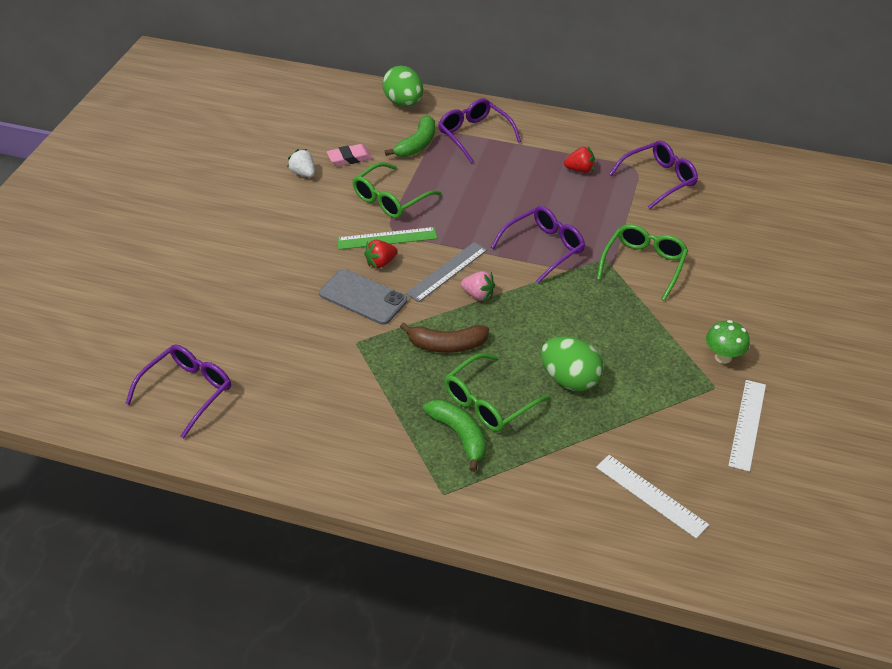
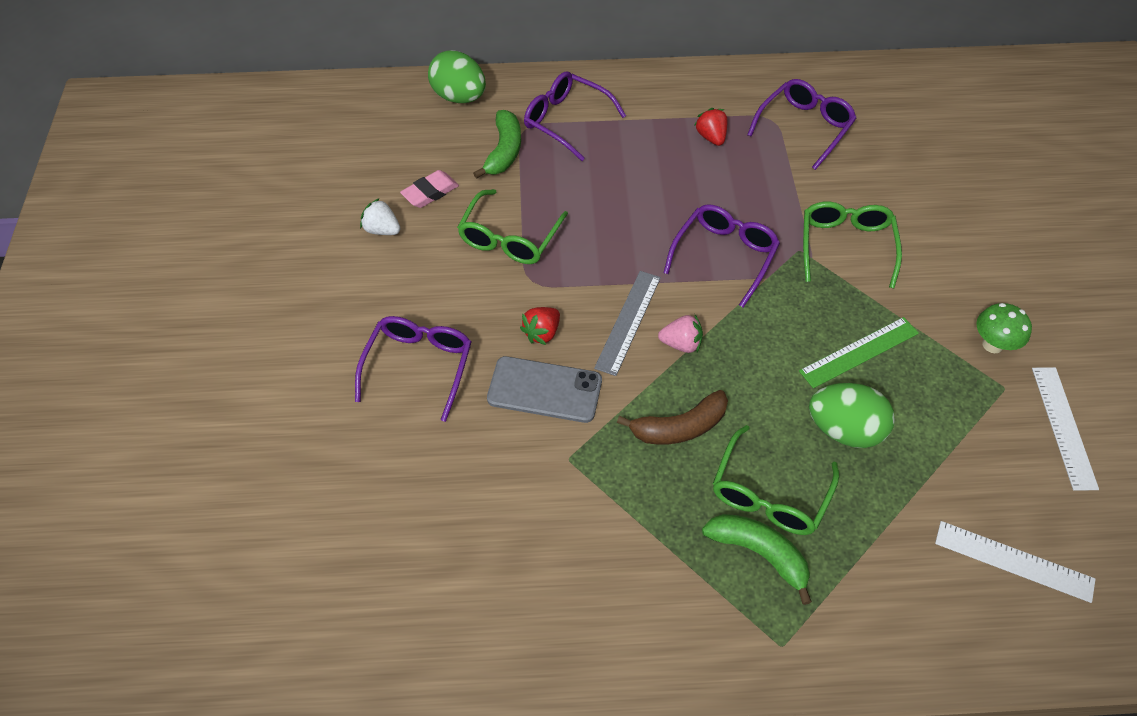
camera: 20 degrees left, 10 degrees up
purple glasses [125,344,231,439] -> purple glasses moved to [355,316,471,422]
green ruler [337,227,437,250] -> green ruler moved to [799,317,919,388]
red strawberry [564,147,595,173] -> red strawberry turned 90 degrees counterclockwise [694,108,727,146]

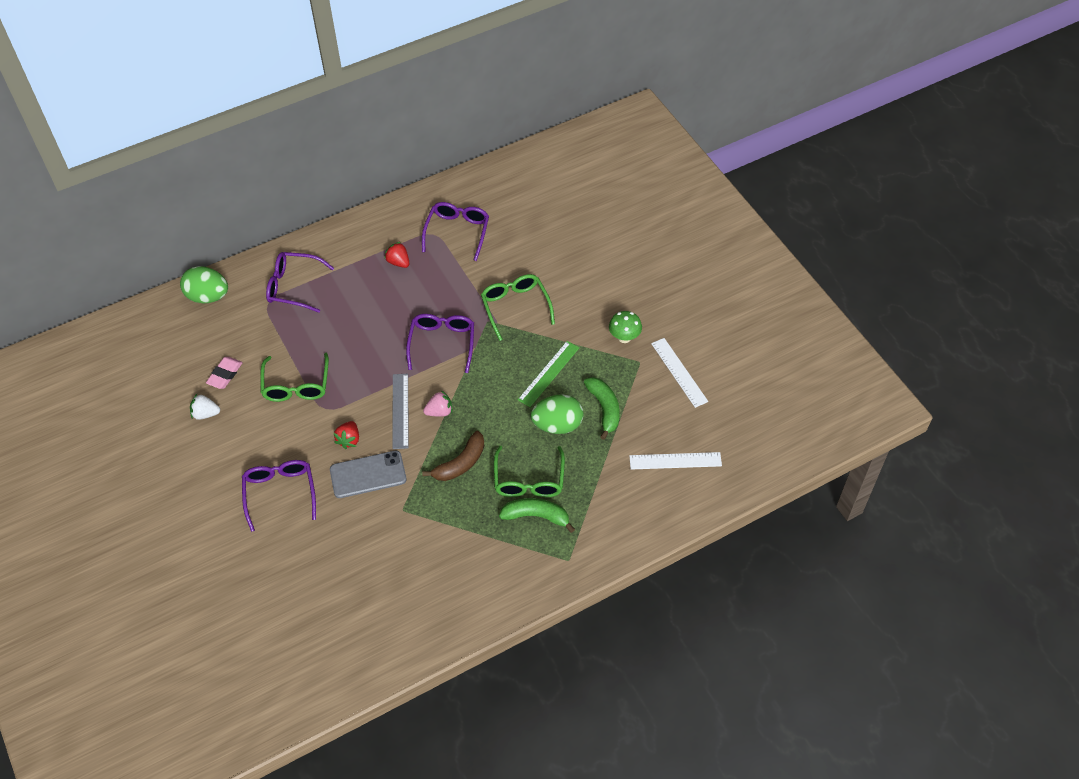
camera: 25 degrees left, 0 degrees up
green banana [473,110,521,179] -> green banana moved to [584,377,620,440]

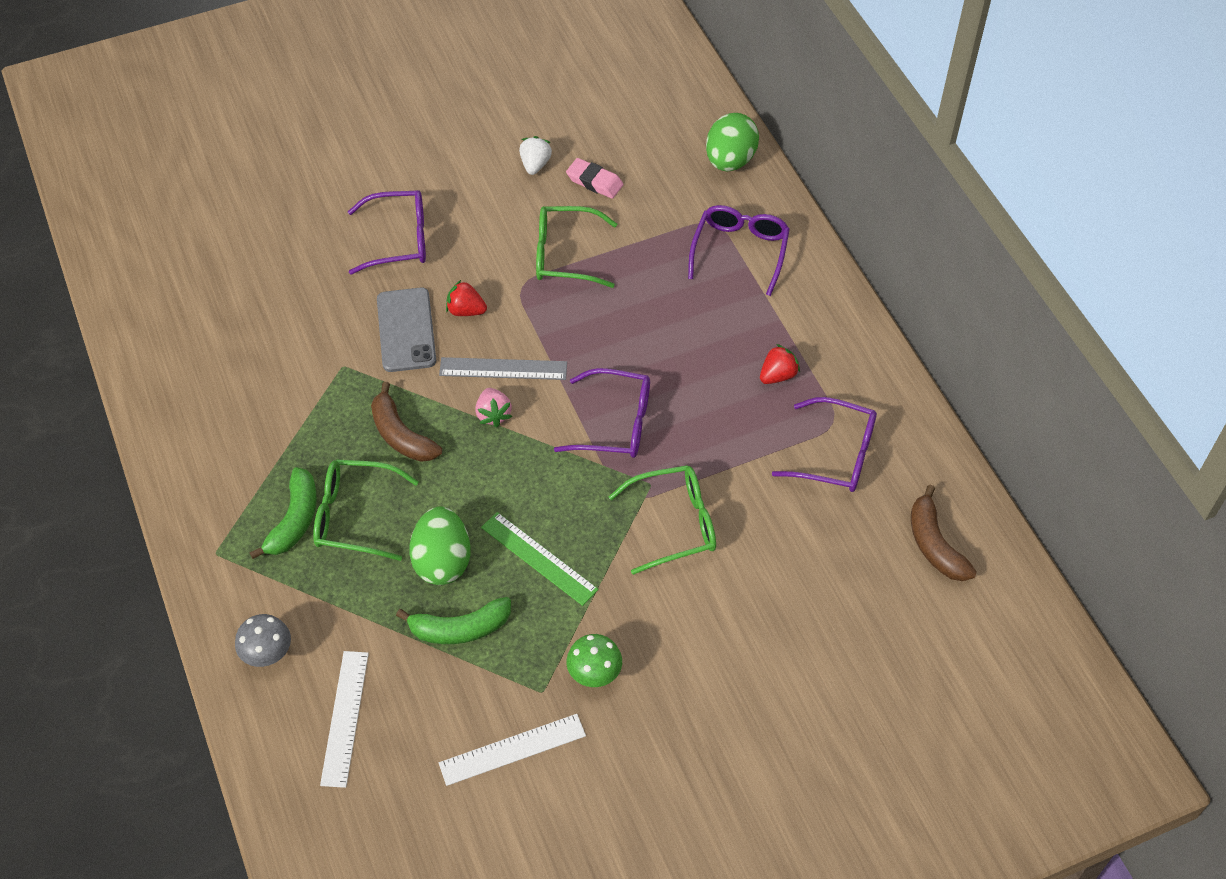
camera: 95 degrees right, 0 degrees up
none -> grey mushroom [235,614,291,667]
none -> brown banana [911,485,977,581]

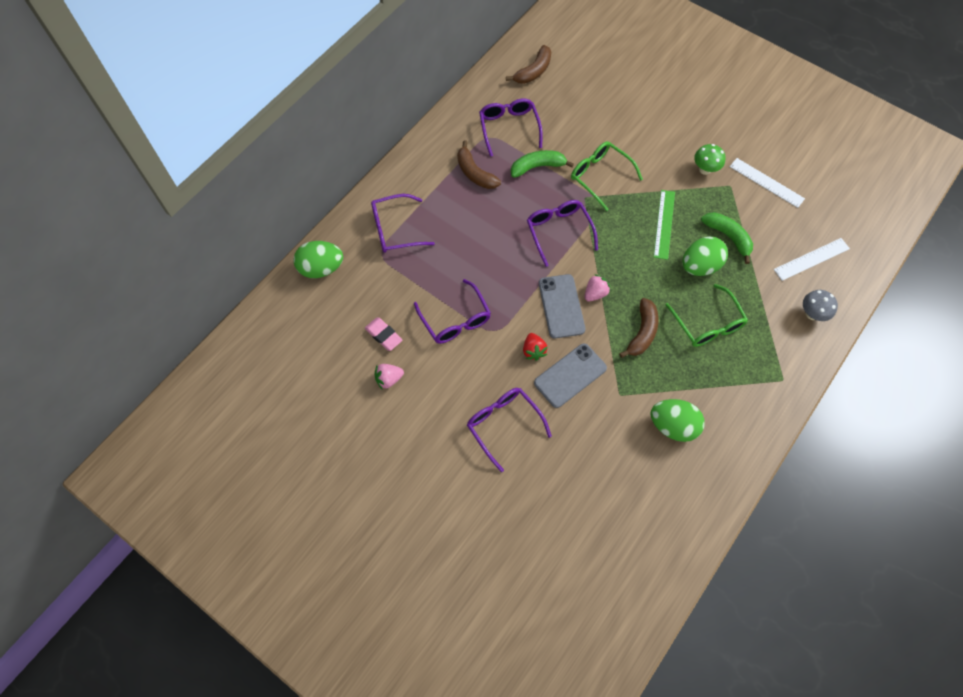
camera: 120 degrees left, 10 degrees up
green banana [249,467,317,559] -> green banana moved to [511,150,574,178]
grey ruler [439,357,567,380] -> grey phone [539,274,585,338]
white strawberry [519,136,552,175] -> pink strawberry [375,364,404,390]
green glasses [536,206,617,288] -> purple glasses [414,279,491,344]
pink eraser [566,158,623,199] -> pink eraser turned 45 degrees counterclockwise [365,317,402,351]
red strawberry [760,344,800,384] -> brown banana [457,141,501,189]
none -> green egg [650,399,705,442]

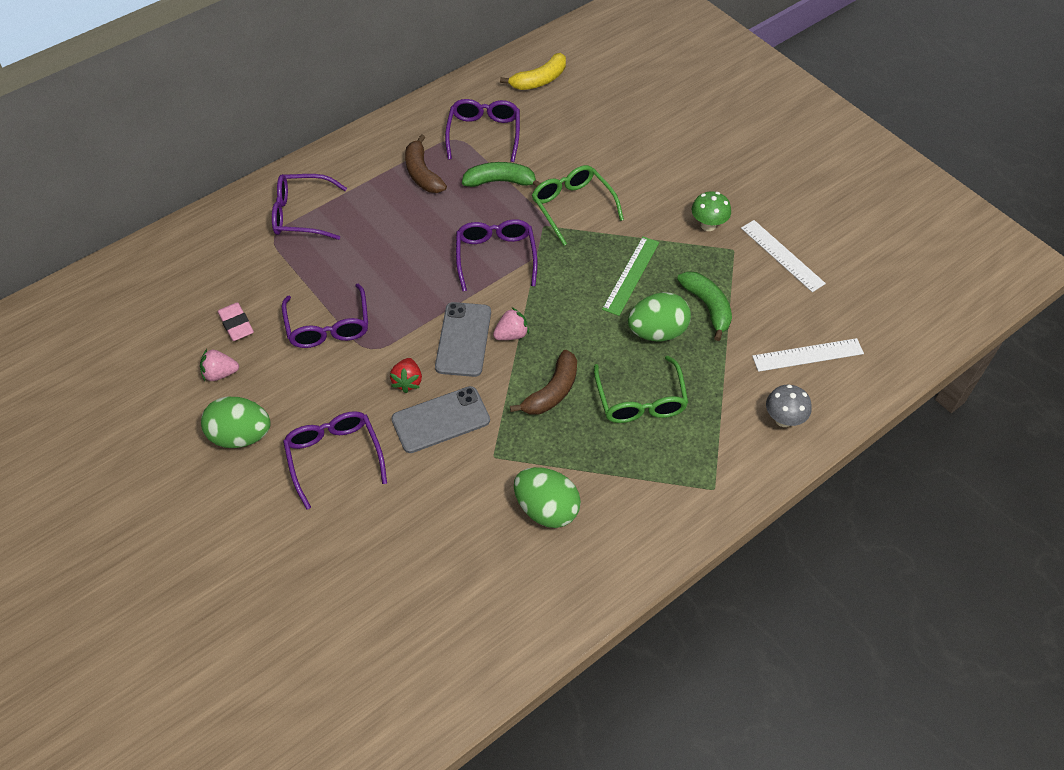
camera: 15 degrees right, 10 degrees down
green egg [293,241,343,278] -> green egg moved to [201,397,271,448]
brown banana [506,45,551,84] -> yellow banana [500,53,566,90]

